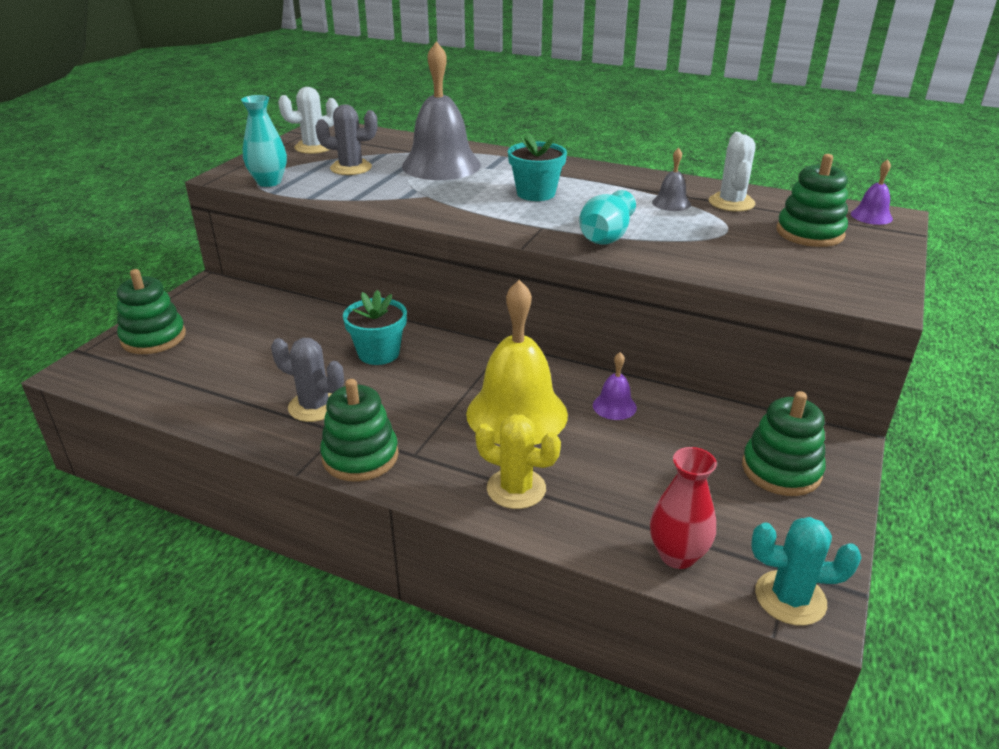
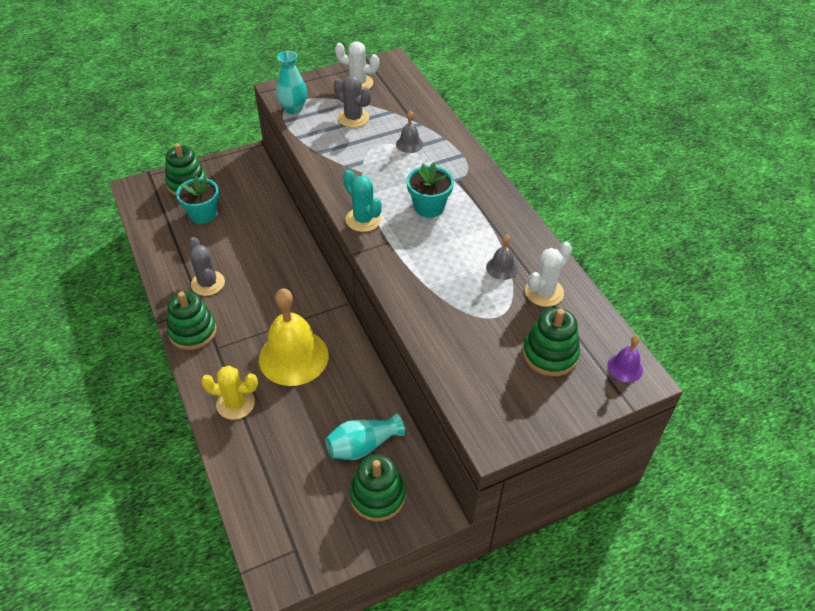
camera: 40 degrees right, 15 degrees up
turquoise flower pot [343,290,407,365] -> turquoise flower pot moved to [176,175,219,224]
grey bell [402,42,481,180] -> grey bell [396,111,423,153], size x0.44
yellow cactus [475,415,561,509] -> yellow cactus turned 60 degrees counterclockwise [201,366,258,420]
turquoise vase [579,190,636,245] -> turquoise vase moved to [326,413,405,460]
purple bell [593,352,637,420] -> none
red vase [650,447,717,569] -> none
turquoise cactus [751,517,861,626] -> turquoise cactus moved to [343,170,382,232]

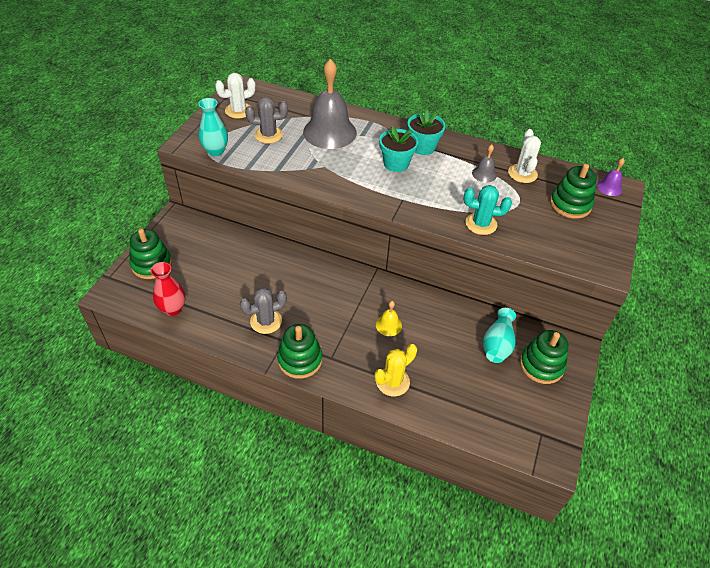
camera: 45 degrees left, 0 degrees up
turquoise flower pot [176,175,219,224] -> turquoise flower pot moved to [407,109,446,155]
grey cactus [189,237,225,296] -> grey cactus turned 45 degrees counterclockwise [240,288,287,334]
yellow bell [259,288,329,386] -> yellow bell [376,301,402,336], size x0.44
turquoise cactus [343,170,382,232] -> turquoise cactus moved to [464,185,512,235]
grey bell [396,111,423,153] -> grey bell [303,59,357,149], size x2.29
none -> red vase [150,262,185,316]

